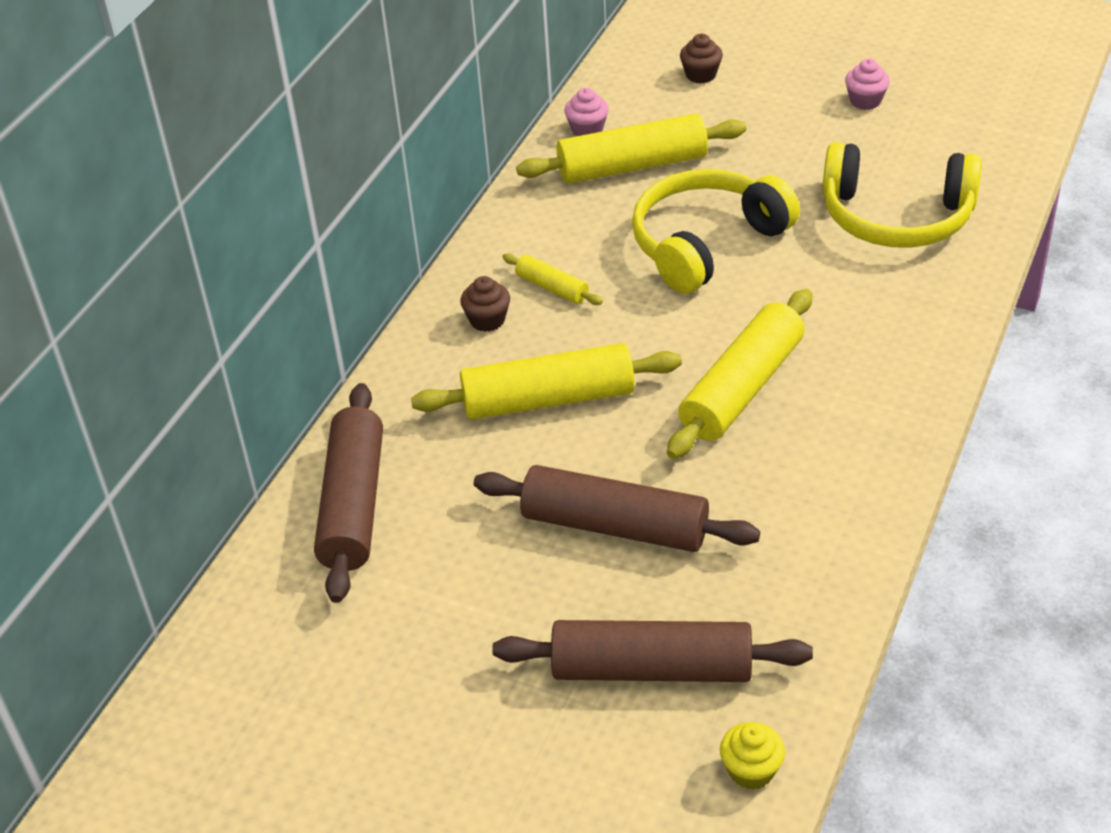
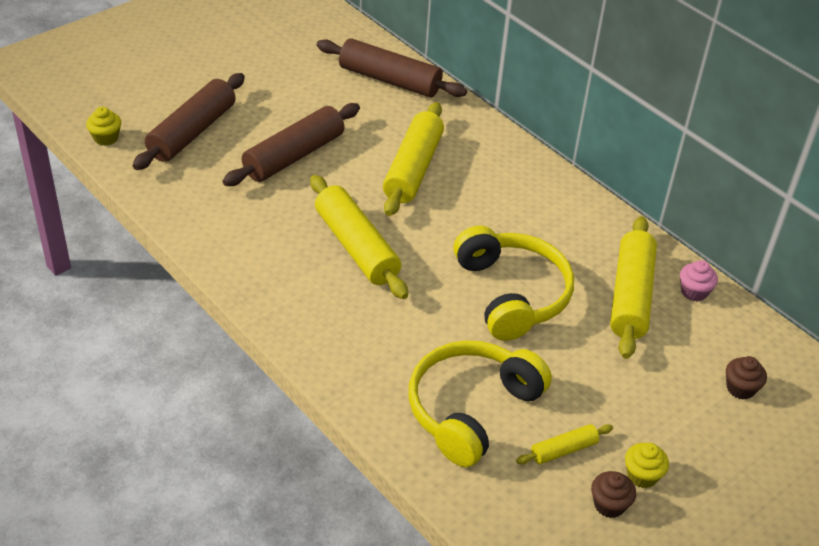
camera: 110 degrees right, 0 degrees up
brown cupcake [460,276,510,332] -> brown cupcake moved to [591,471,636,518]
yellow rolling pin [502,253,603,305] -> yellow rolling pin moved to [516,424,613,464]
pink cupcake [845,59,890,110] -> yellow cupcake [625,443,669,488]

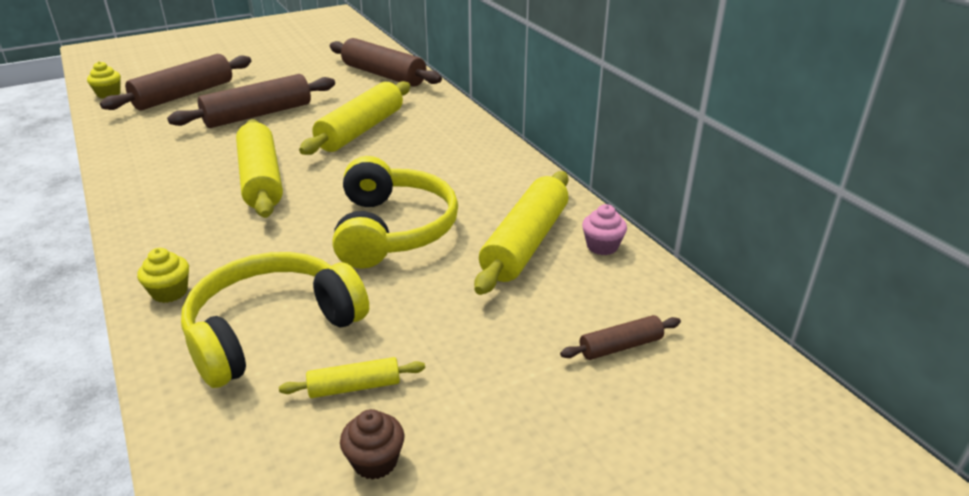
camera: 15 degrees right, 10 degrees down
yellow cupcake [625,443,669,488] -> yellow cupcake moved to [137,248,189,303]
brown cupcake [726,356,767,400] -> brown rolling pin [560,315,681,360]

